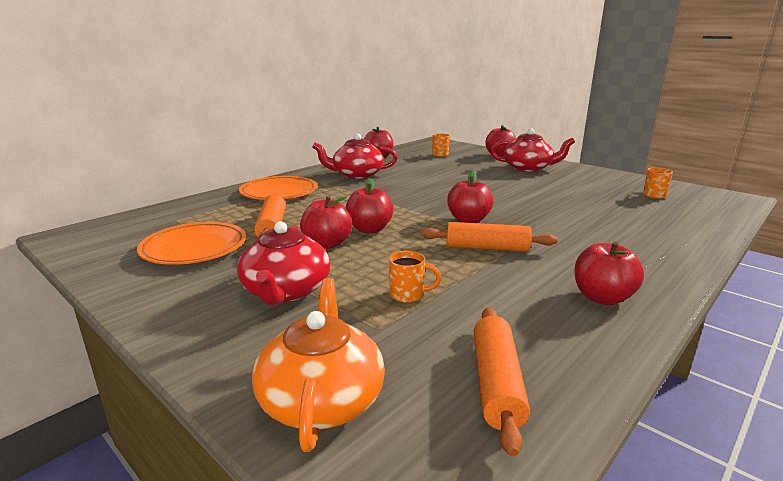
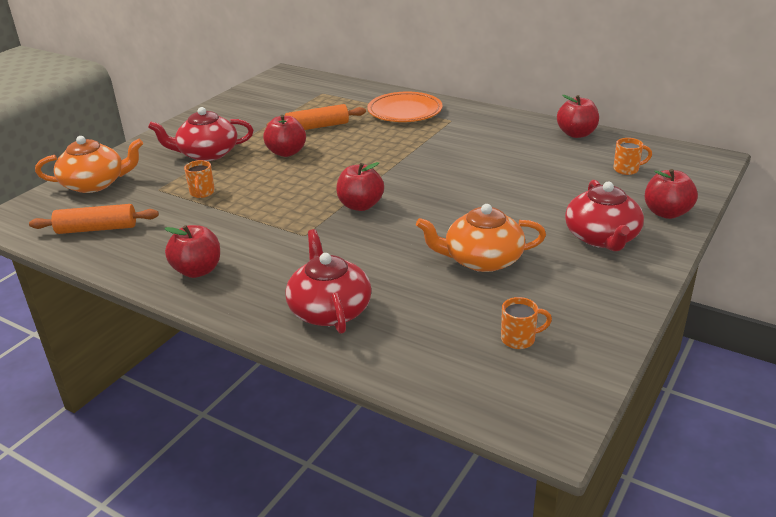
camera: 80 degrees right, 10 degrees up
orange plate [137,222,246,265] -> none
red teapot [312,134,397,179] -> red teapot moved to [285,229,372,334]
red apple [346,178,394,233] -> none
orange rolling pin [421,222,558,252] -> none
none -> orange teapot [416,204,546,272]

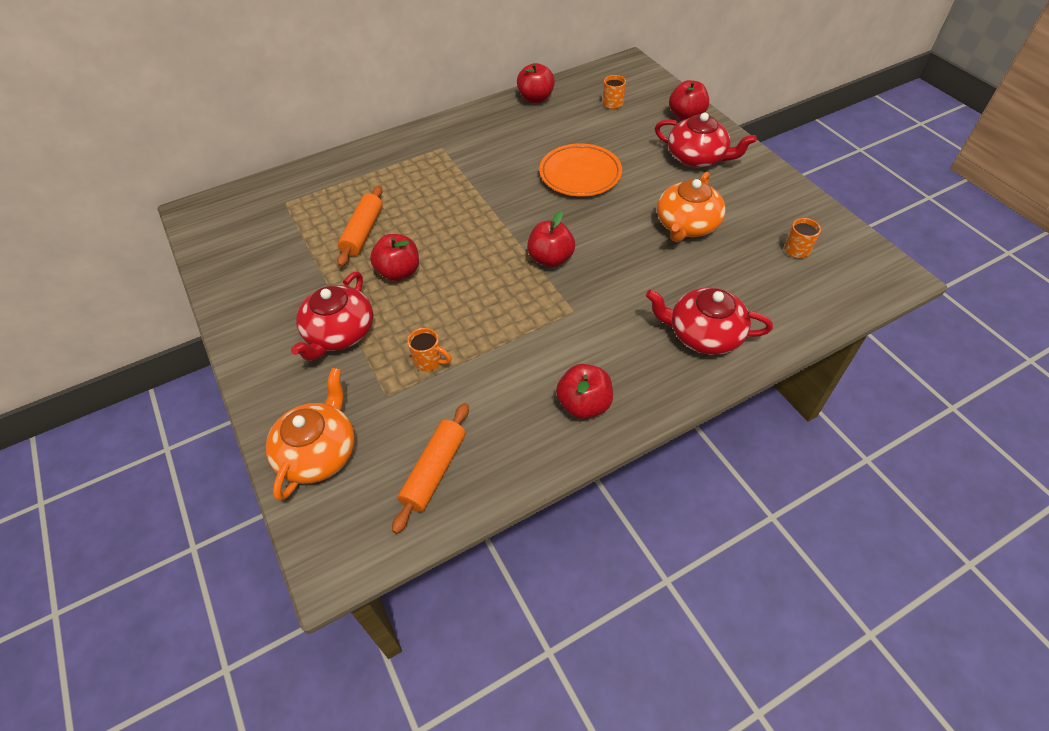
camera: 60 degrees left, 20 degrees up
orange plate [367,92,443,122] -> orange plate moved to [539,143,622,197]

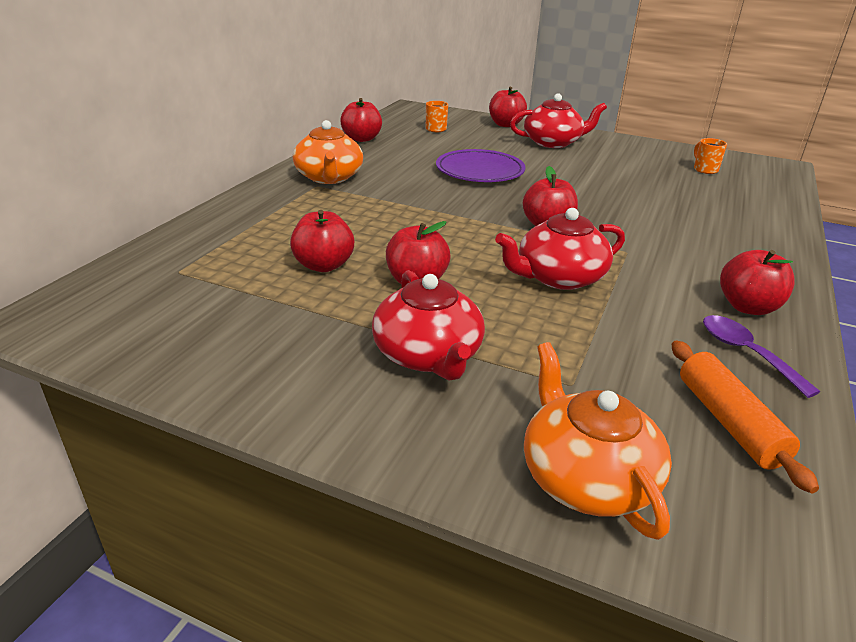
camera: 40 degrees left, 20 degrees down
orange rolling pin [337,186,383,267] -> red apple [290,210,354,272]
orange mug [407,328,451,371] -> none
orange plate [539,143,622,197] -> purple plate [436,149,525,182]
red teapot [646,287,773,355] -> red teapot moved to [495,208,625,290]
orange teapot [657,172,726,242] -> orange teapot moved to [293,120,363,184]
none -> purple spoon [703,315,820,398]

